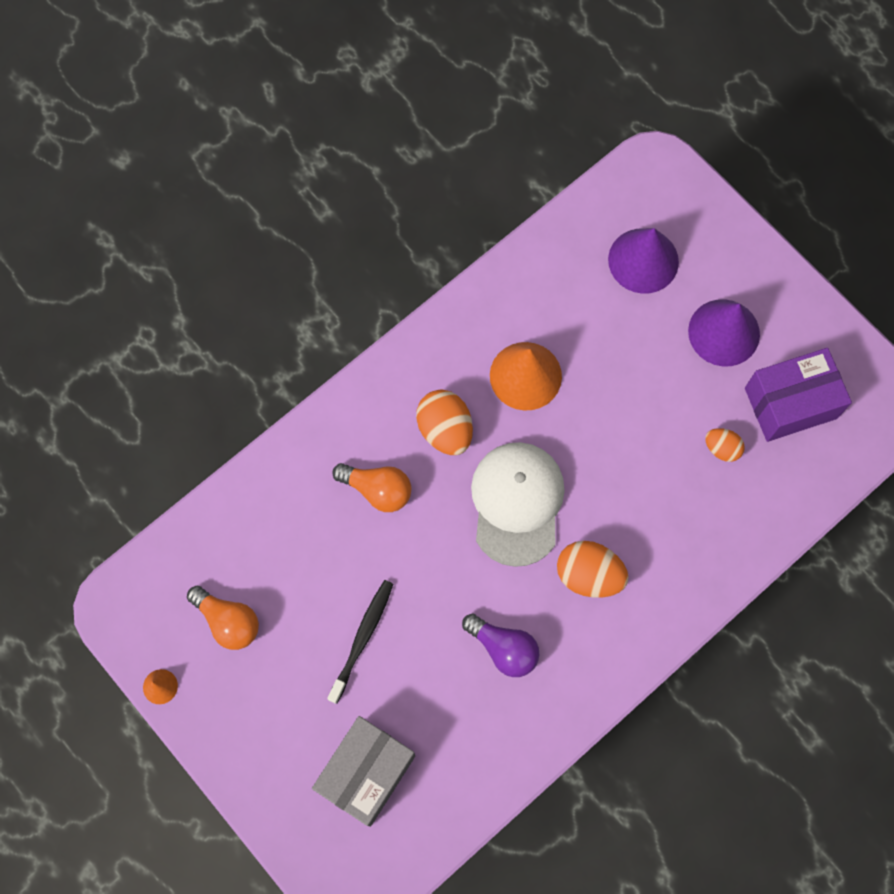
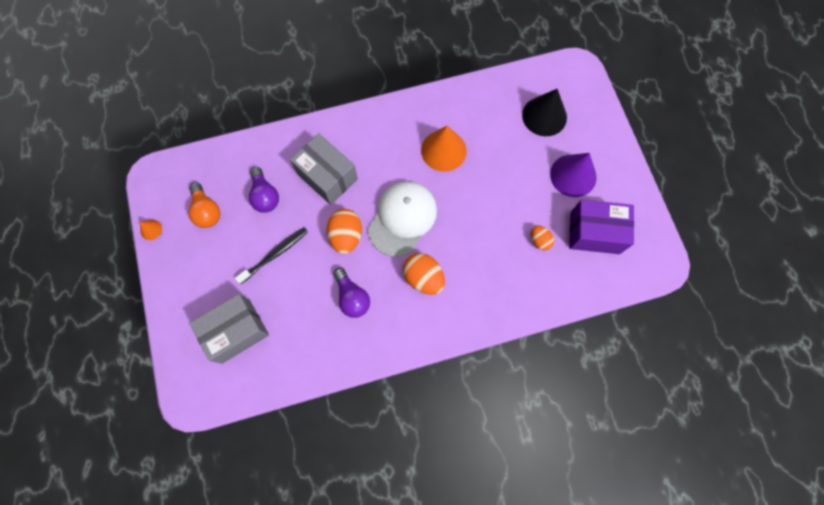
camera: 25 degrees right, 0 degrees up
orange light bulb [332,463,411,512] -> grey box [290,133,358,205]
orange egg [416,390,473,455] -> orange egg moved to [327,209,362,254]
purple cone [608,228,679,294] -> black cone [522,89,567,136]
none -> purple light bulb [249,167,279,213]

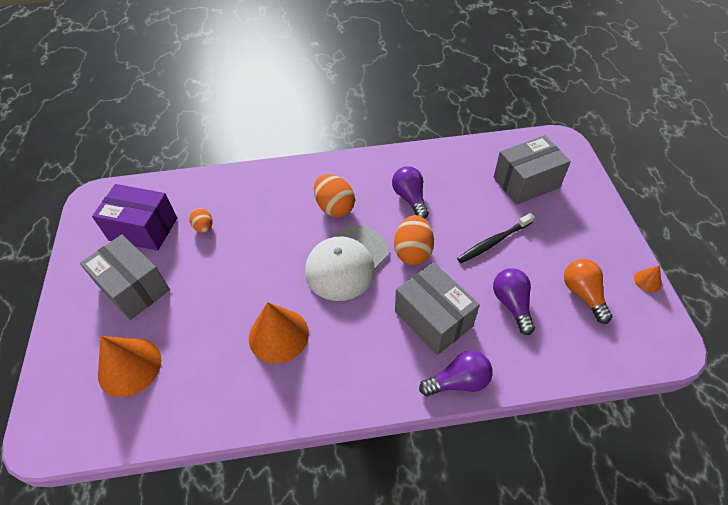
camera: 170 degrees left, 20 degrees down
black cone [522,89,567,136] -> orange cone [98,336,161,397]
purple cone [550,153,597,197] -> grey box [80,234,170,320]
none -> purple light bulb [419,351,493,396]

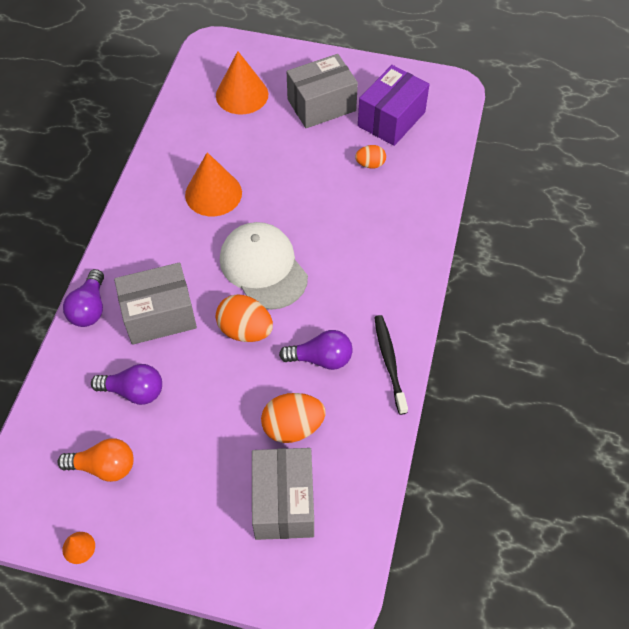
camera: 110 degrees right, 5 degrees up
orange egg [314,174,355,217] -> orange egg moved to [261,393,326,443]
black toothbrush [457,213,535,263] -> black toothbrush moved to [374,315,408,415]

